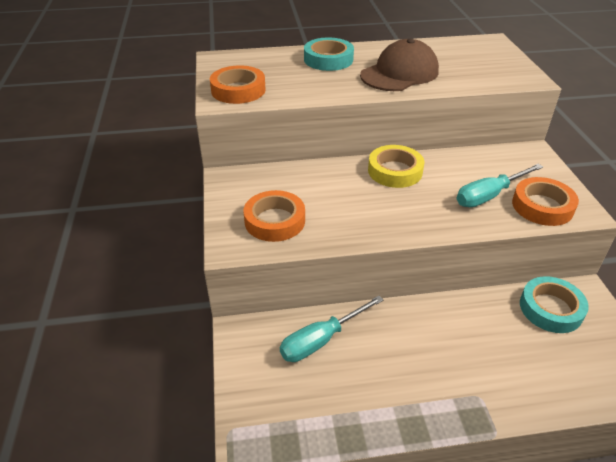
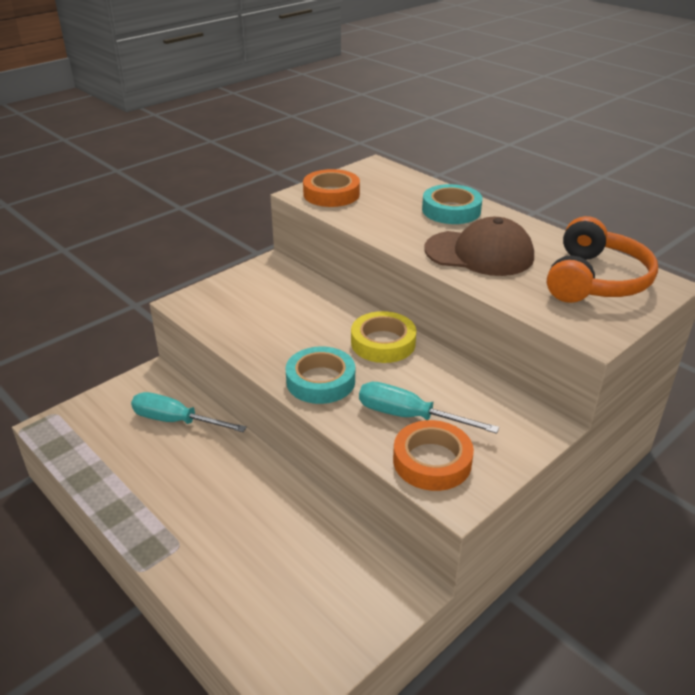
camera: 55 degrees right, 5 degrees down
orange tape [244,190,305,242] -> none
turquoise tape [520,276,589,333] -> turquoise tape moved to [285,346,355,404]
none -> orange headphones [547,216,658,303]

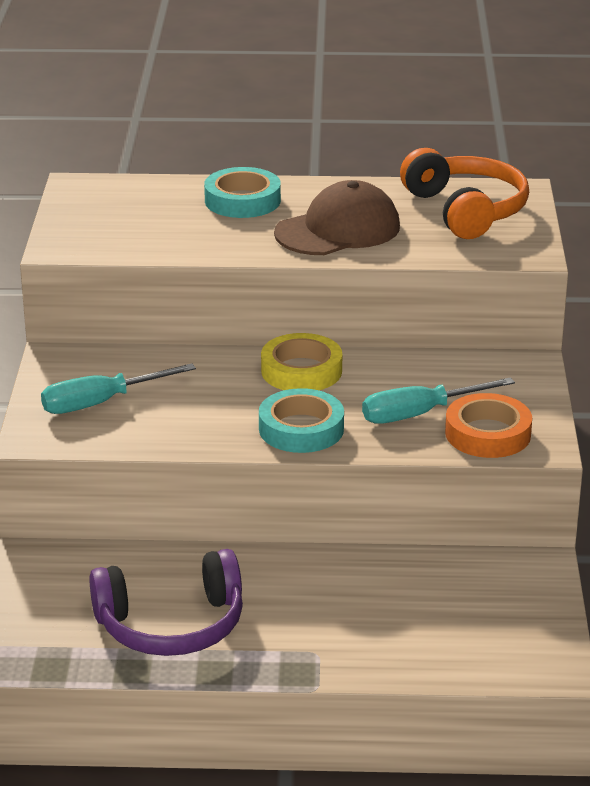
camera: 45 degrees left, 5 degrees down
turquoise screwdriver [131,392,247,432] -> turquoise screwdriver moved to [41,363,196,414]
orange tape [303,169,360,207] -> none
none -> purple headphones [89,549,243,656]

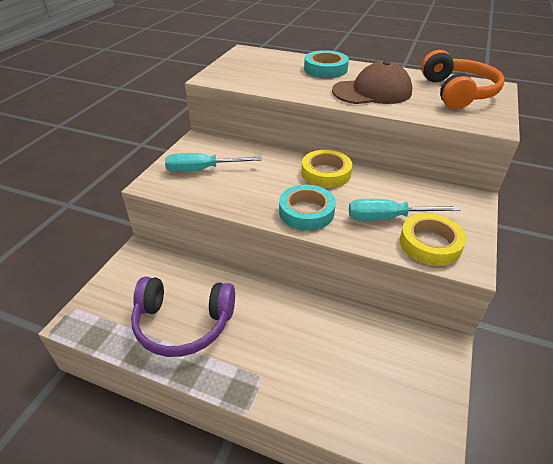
camera: 20 degrees right, 10 degrees up
orange tape [445,393,532,458] -> yellow tape [400,213,466,266]

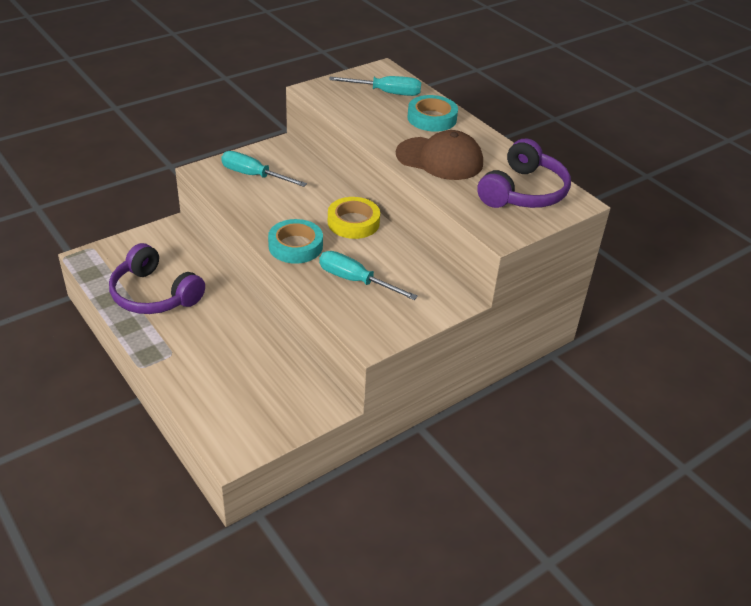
camera: 30 degrees right, 0 degrees up
yellow tape [400,213,466,266] -> none
orange headphones [421,50,504,109] -> purple headphones [477,138,571,208]
none -> turquoise screwdriver [329,76,421,96]

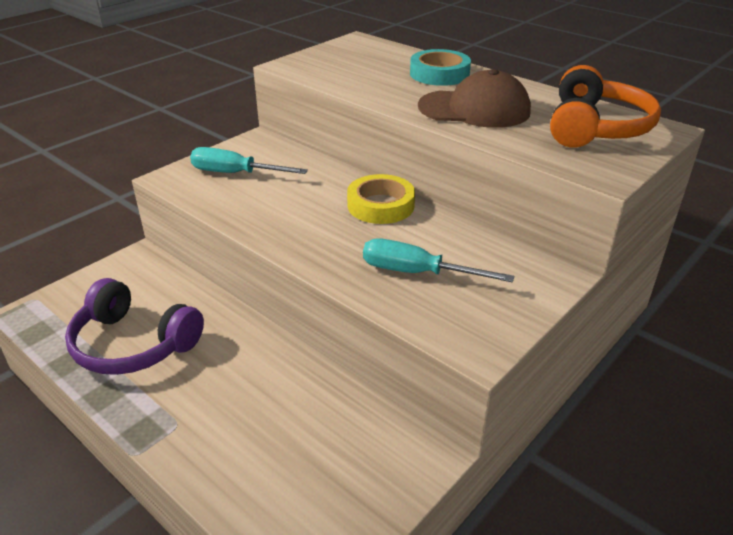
camera: 10 degrees left, 5 degrees down
turquoise tape [268,219,323,264] -> none
turquoise screwdriver [329,76,421,96] -> none
purple headphones [477,138,571,208] -> orange headphones [550,65,661,148]

